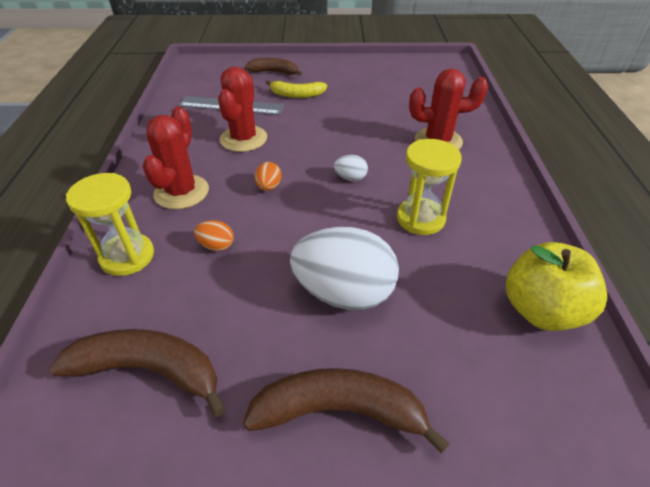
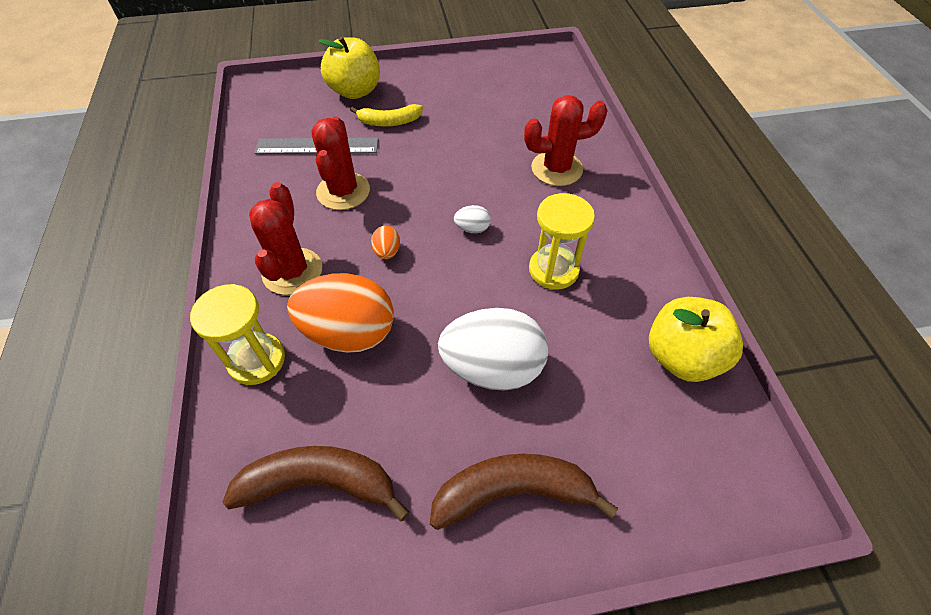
camera: 10 degrees left, 10 degrees up
orange egg [194,220,234,251] -> orange egg [287,273,394,353], size x2.38
brown banana [245,58,302,76] -> yellow apple [319,37,380,99]

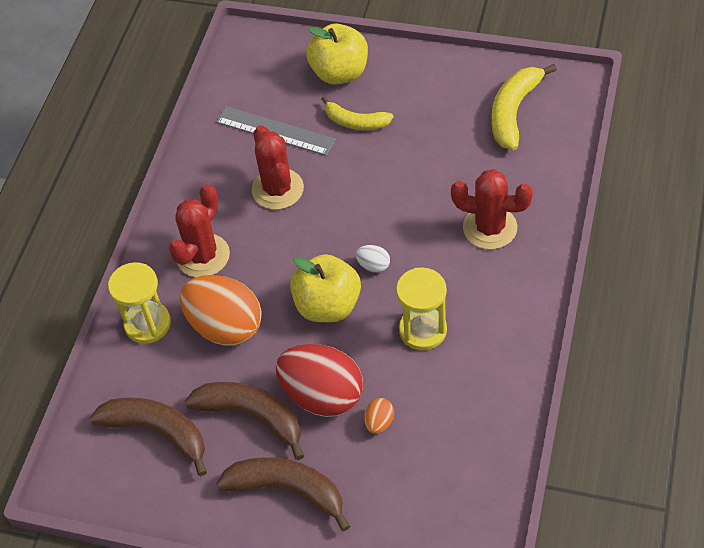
camera: 30 degrees right, 0 degrees up
red cactus [311,117,370,210] -> red cactus turned 45 degrees counterclockwise [252,125,304,210]
orange egg [371,226,400,259] -> orange egg moved to [364,398,394,434]
white egg [438,308,548,391] -> red egg [276,344,363,417]
yellow apple [649,297,743,382] -> yellow apple moved to [290,254,361,322]
none -> brown banana [184,382,304,460]
none -> yellow banana [491,64,557,150]

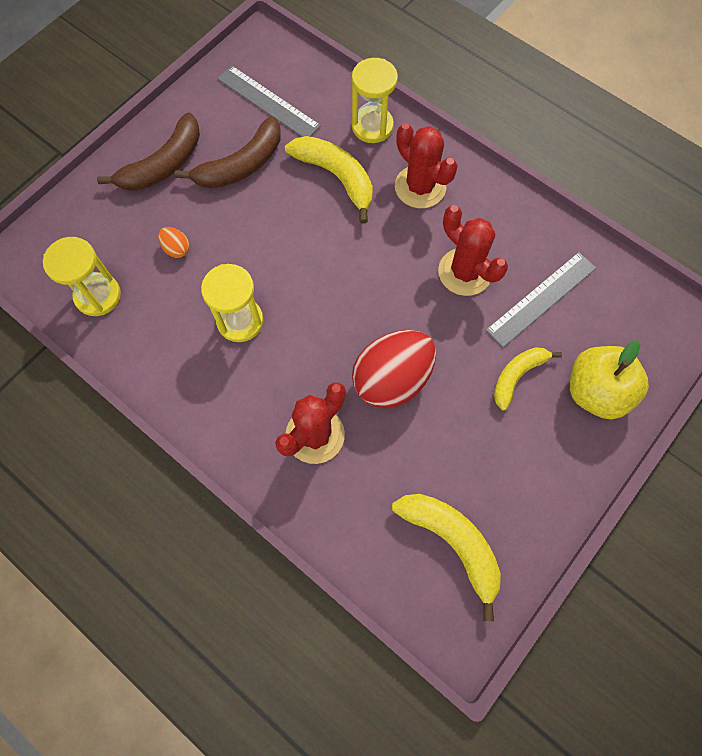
camera: 110 degrees right, 15 degrees up
brown banana [90,398,207,476] -> grey ruler [217,65,321,137]
orange egg [180,275,262,345] -> yellow banana [285,136,373,224]
red cactus [252,125,304,210] -> red cactus turned 45 degrees clockwise [438,205,508,296]
red egg [276,344,363,417] -> red egg moved to [352,330,436,408]
yellow apple [290,254,361,322] -> none
white egg [355,245,390,273] -> none
none -> yellow hourglass [43,237,121,316]

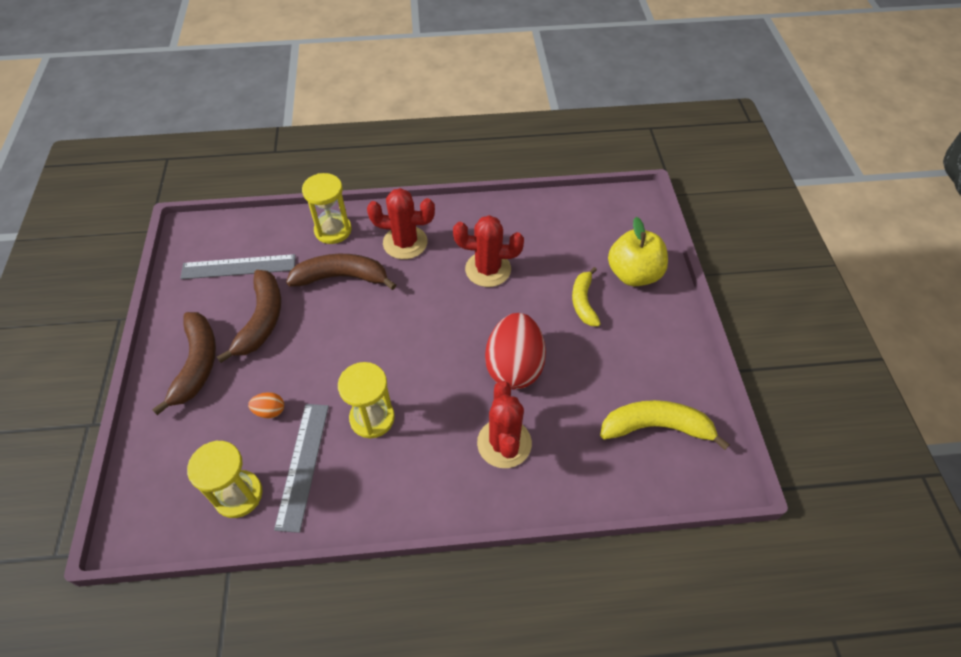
camera: 45 degrees left, 15 degrees down
yellow banana [285,136,373,224] -> brown banana [286,254,396,290]
grey ruler [486,252,596,347] -> grey ruler moved to [274,404,329,533]

